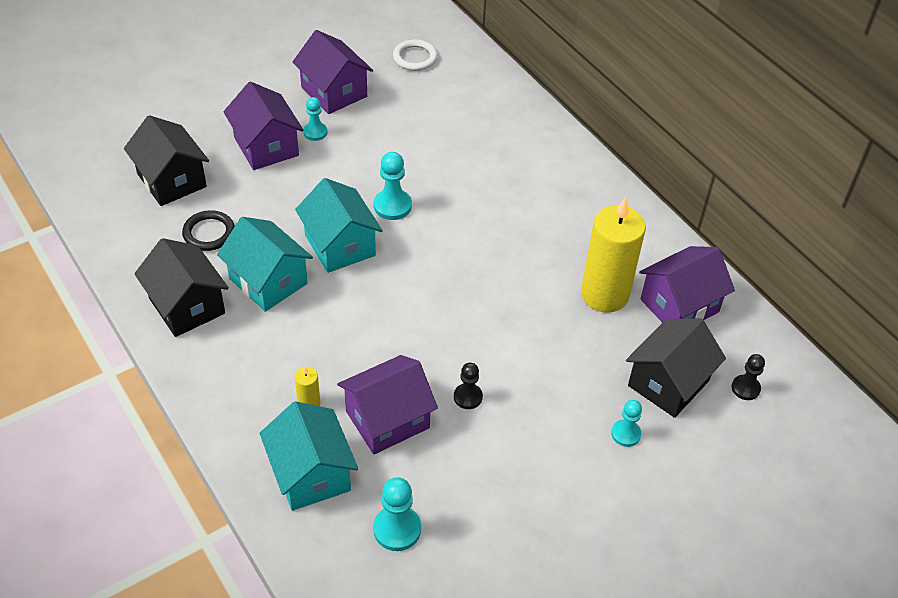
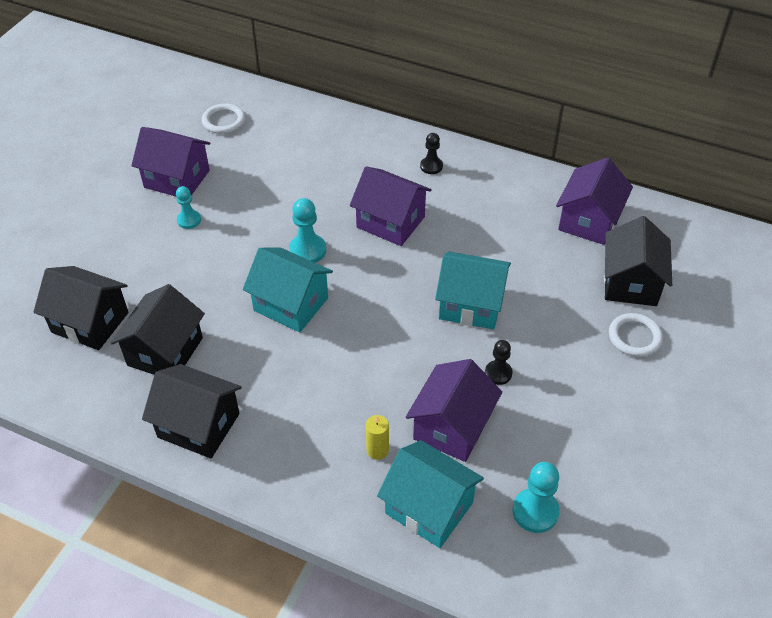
camera: 30 degrees left, 0 degrees up
black ring [182,210,235,251] -> black house [111,284,205,375]
turquoise house [217,217,313,312] -> turquoise house moved to [435,252,511,330]
purple house [223,82,304,170] -> purple house moved to [350,166,432,246]
yellow candle [581,197,646,313] -> none
turquoise pawn [611,400,642,447] -> white ring [609,313,663,357]
black pawn [732,354,765,400] -> black pawn moved to [420,133,443,174]

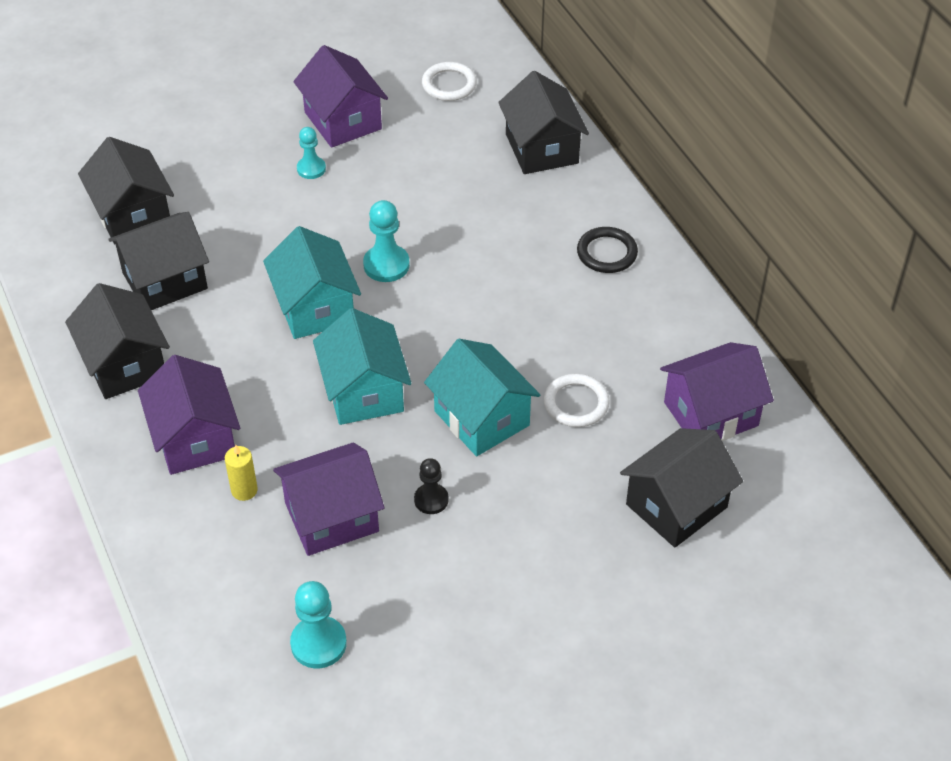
camera: 40 degrees right, 0 degrees up
purple house [350,166,432,246] -> purple house moved to [138,355,240,475]
turquoise house [377,440,484,548] -> turquoise house moved to [313,308,412,425]
black pawn [420,133,443,174] -> black ring [577,227,638,273]
white ring [609,313,663,357] -> white ring moved to [544,374,610,427]
none -> black house [498,71,589,174]

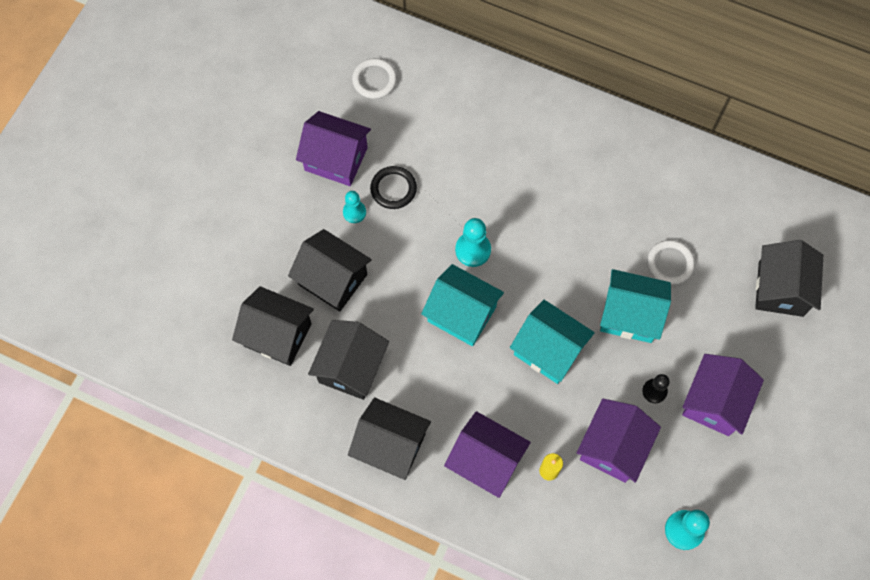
camera: 40 degrees left, 20 degrees up
black house [498,71,589,174] -> black house moved to [288,229,372,312]
black ring [577,227,638,273] -> black ring moved to [370,166,417,209]
purple house [660,342,774,441] -> purple house moved to [682,354,764,436]

